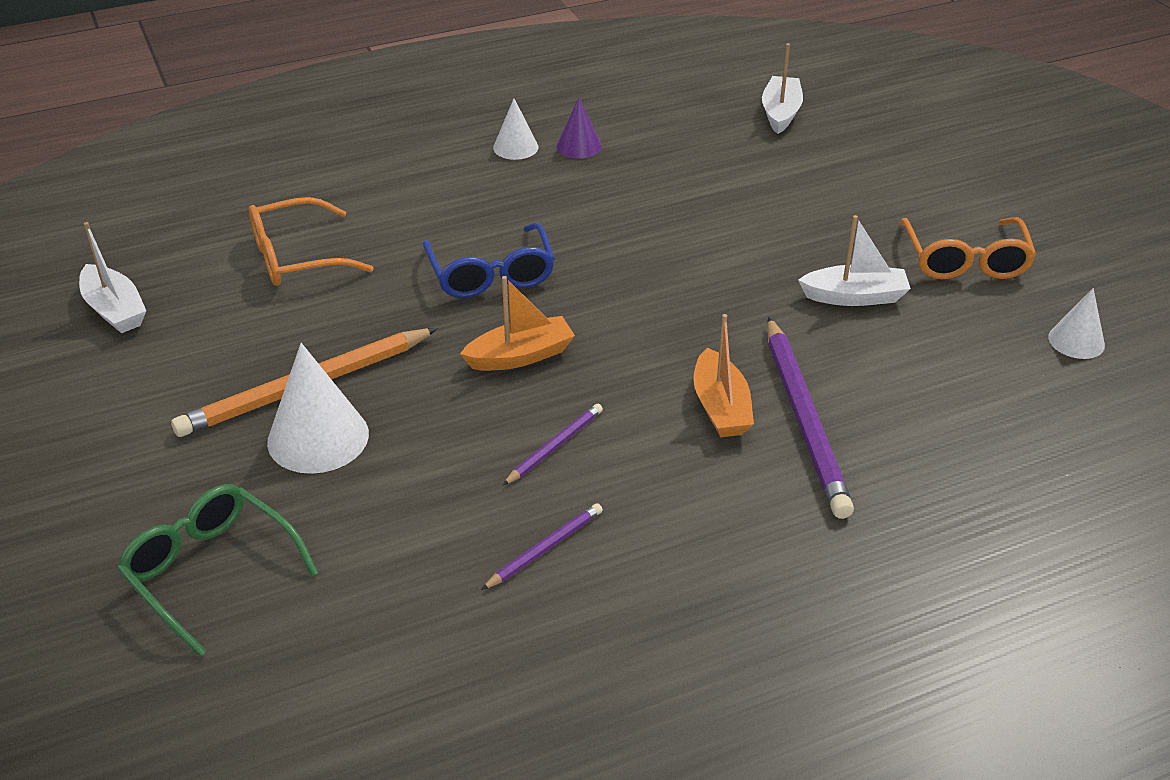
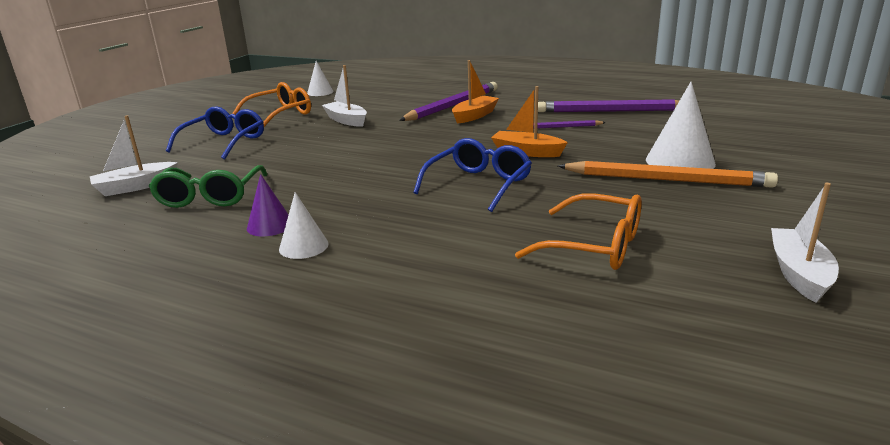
camera: 130 degrees left, 15 degrees down
green glasses [117,484,318,657] -> green glasses moved to [149,165,268,208]
purple pencil [481,503,603,590] -> purple pencil [538,99,679,112], size x2.03
none -> blue glasses [166,106,264,160]

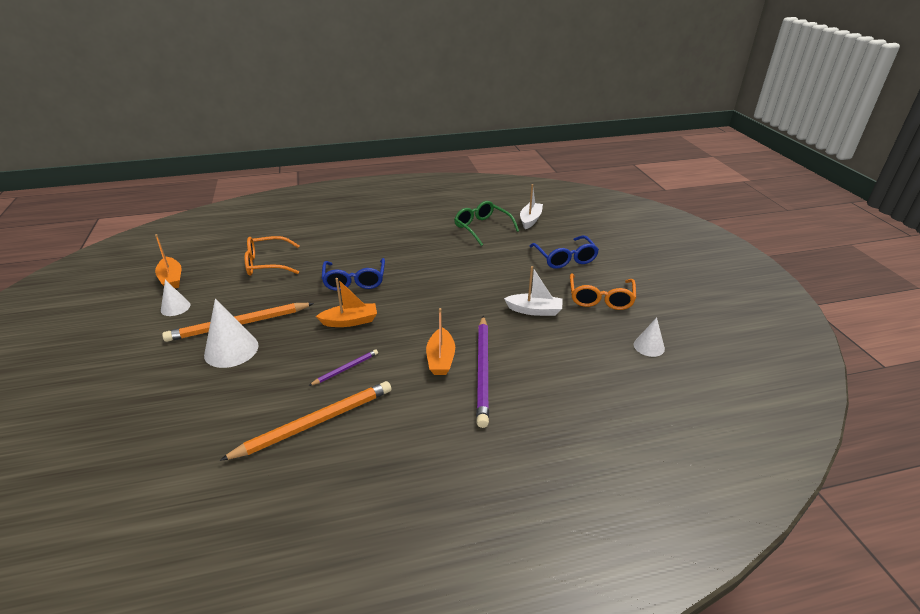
camera: 140 degrees right, 10 degrees up
purple cone [247,174,289,236] -> none
white cone [279,192,329,259] -> white cone moved to [161,280,191,316]
purple pencil [538,99,679,112] -> orange pencil [219,381,391,461]
white boat [771,183,839,303] -> orange boat [155,234,181,288]

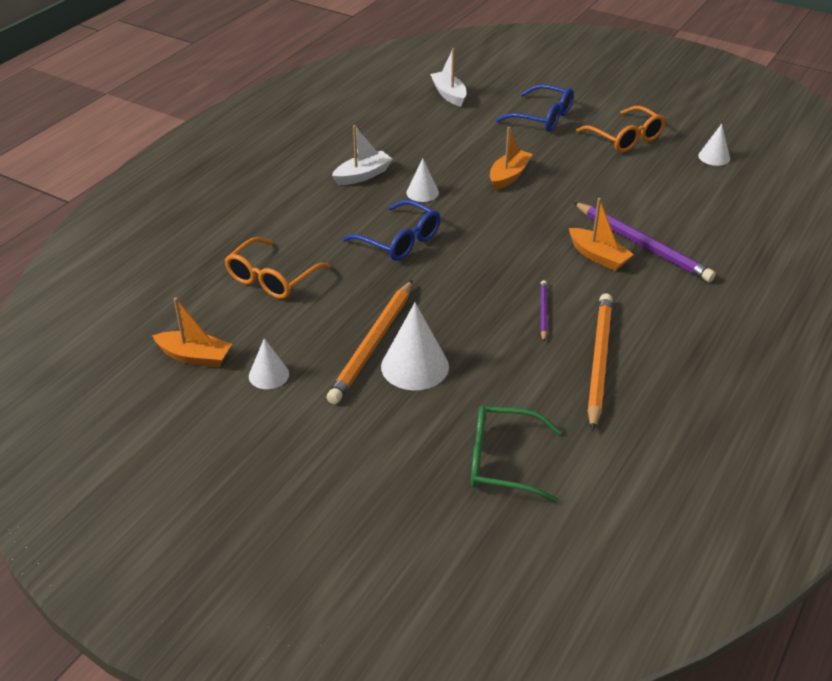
camera: 45 degrees left, 5 degrees up
orange boat [316,278,377,327] -> orange boat moved to [490,127,533,190]
green glasses [454,201,519,246] -> green glasses moved to [471,406,561,503]
white boat [504,266,563,316] -> white boat moved to [332,125,393,185]
none -> white cone [406,159,439,202]

